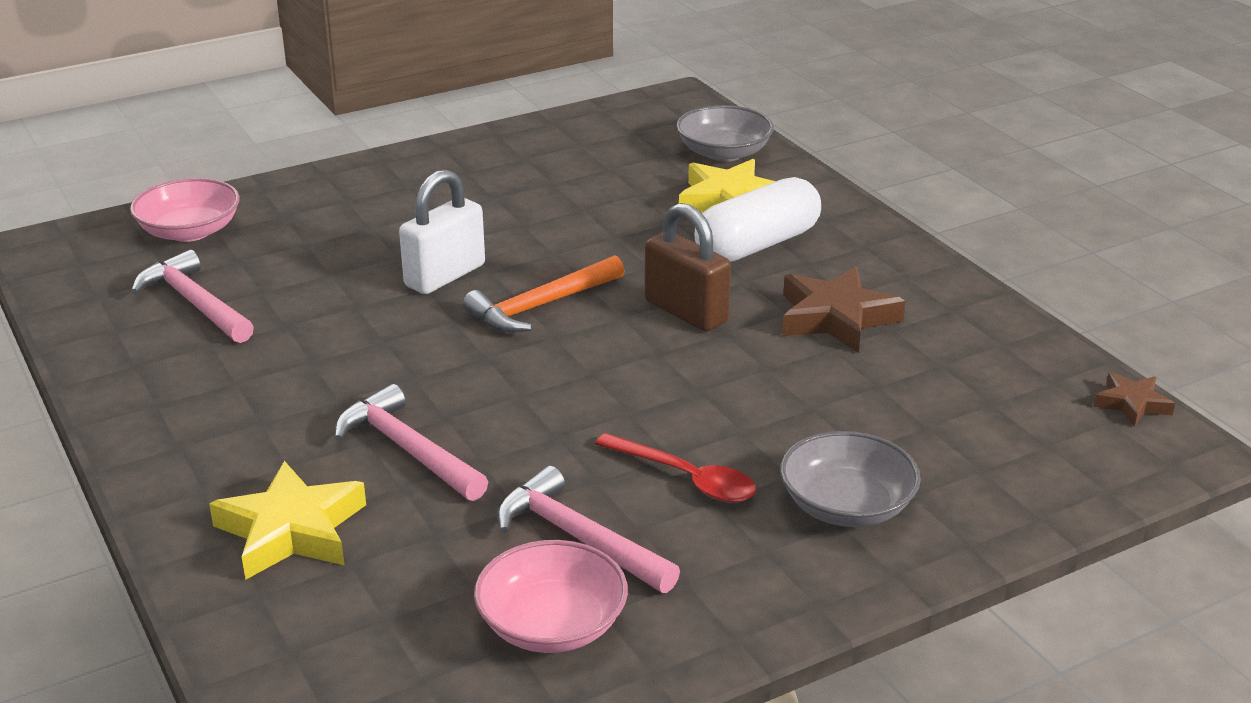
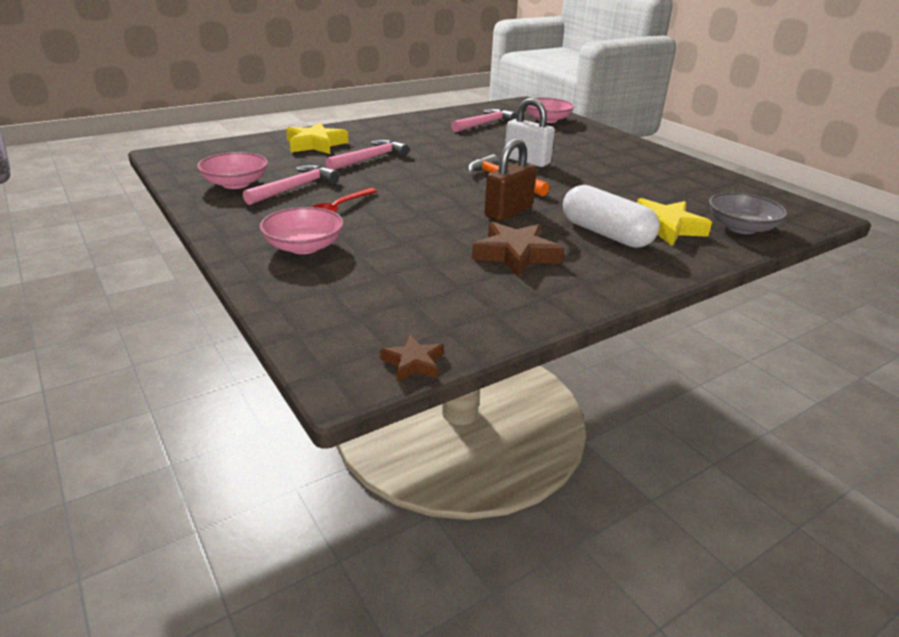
camera: 85 degrees right, 0 degrees up
grey bowl [780,431,921,527] -> pink bowl [259,207,344,254]

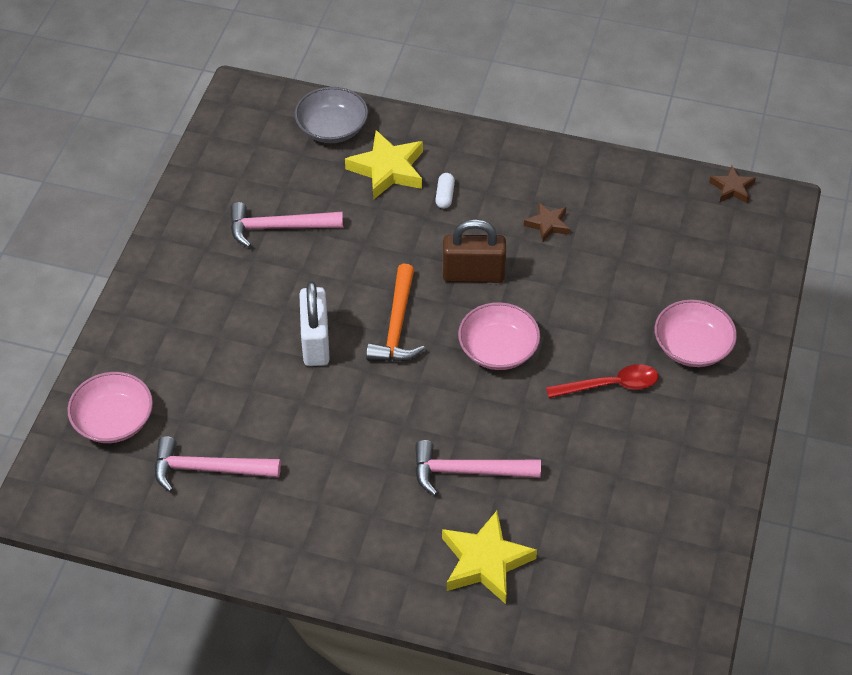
camera: 130 degrees left, 20 degrees up
pink bowl [197,152,268,189] -> pink bowl moved to [458,302,540,370]
pink hammer [243,165,339,205] -> pink hammer moved to [231,202,343,247]
brown star [472,222,564,277] -> brown star [524,202,570,242], size x0.56
white capsule [563,185,660,248] -> white capsule [435,173,455,209], size x0.41

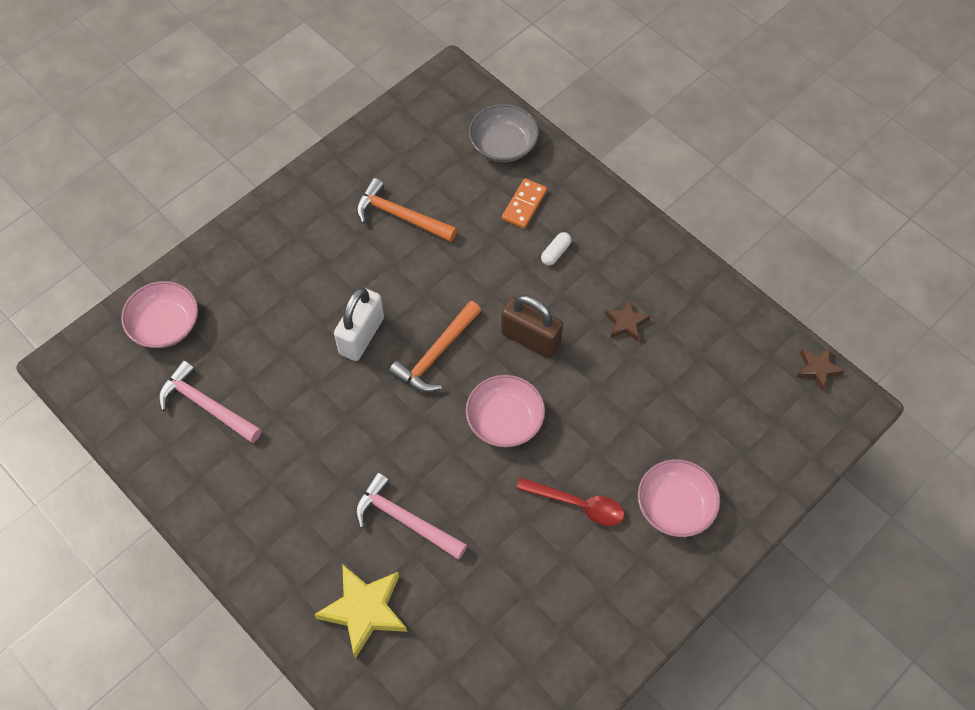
camera: 30 degrees right, 10 degrees up
pink hammer [231,202,343,247] -> orange hammer [356,178,457,242]
yellow star [345,130,423,200] -> orange domino [502,179,547,229]

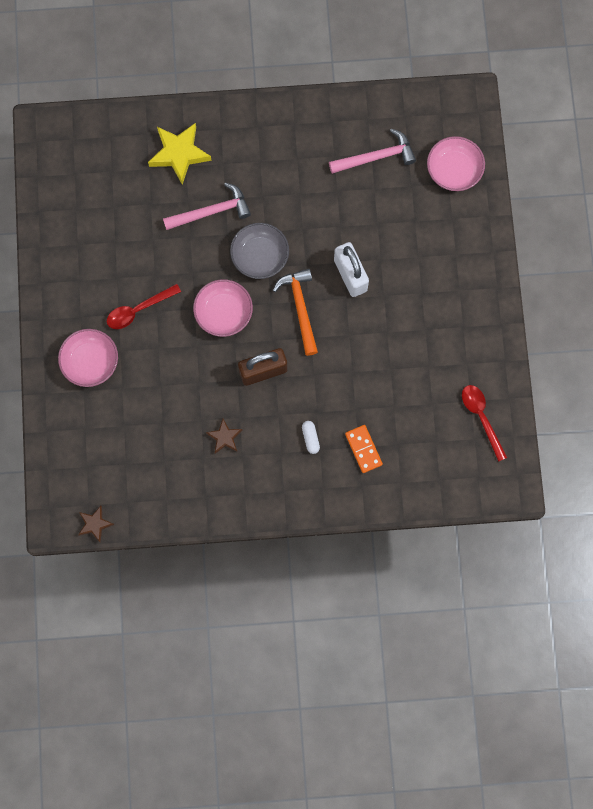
camera: 130 degrees right, 15 degrees up
orange hammer [356,178,457,242] -> none
grey bowl [469,104,539,162] -> grey bowl moved to [230,223,289,279]
none -> red spoon [462,385,507,462]

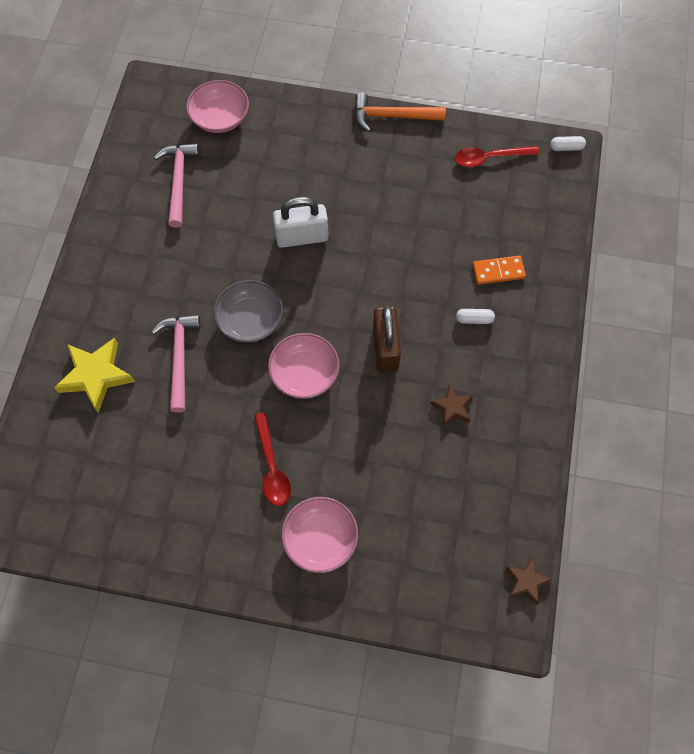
camera: 75 degrees left, 10 degrees down
orange hammer [273,269,318,356] -> orange hammer moved to [355,93,446,132]
none -> white capsule [550,136,586,151]

